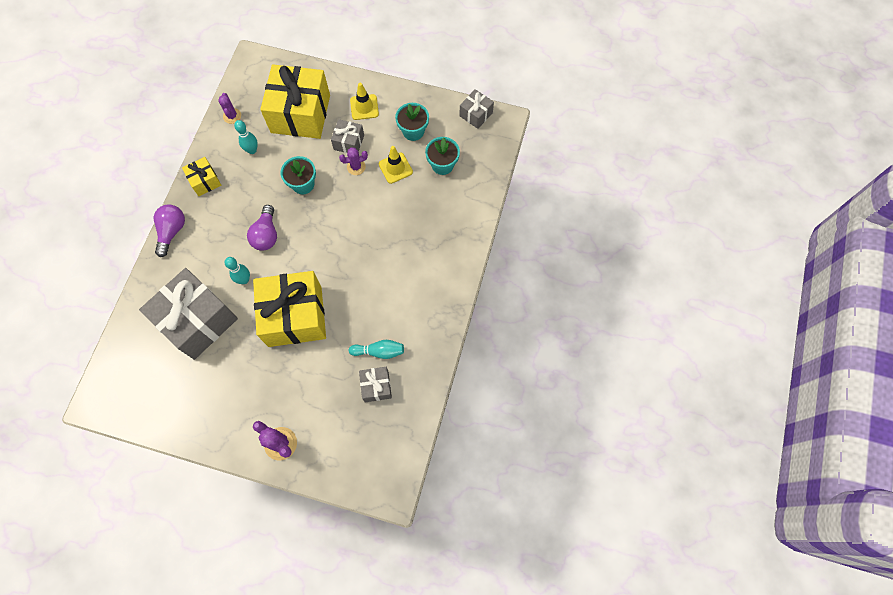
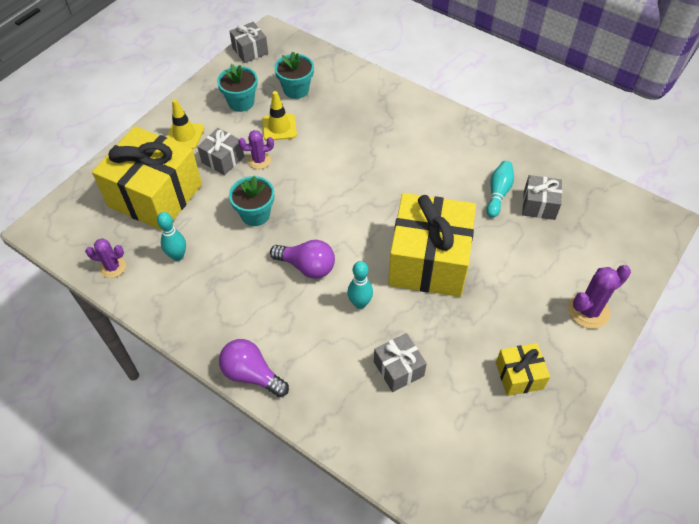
camera: 70 degrees left, 15 degrees down
grey gift [139,268,238,360] -> grey gift [374,333,427,392], size x0.47
yellow gift [182,157,221,196] -> yellow gift moved to [496,343,550,396]
purple cactus [339,148,368,175] -> purple cactus turned 75 degrees clockwise [238,130,274,169]

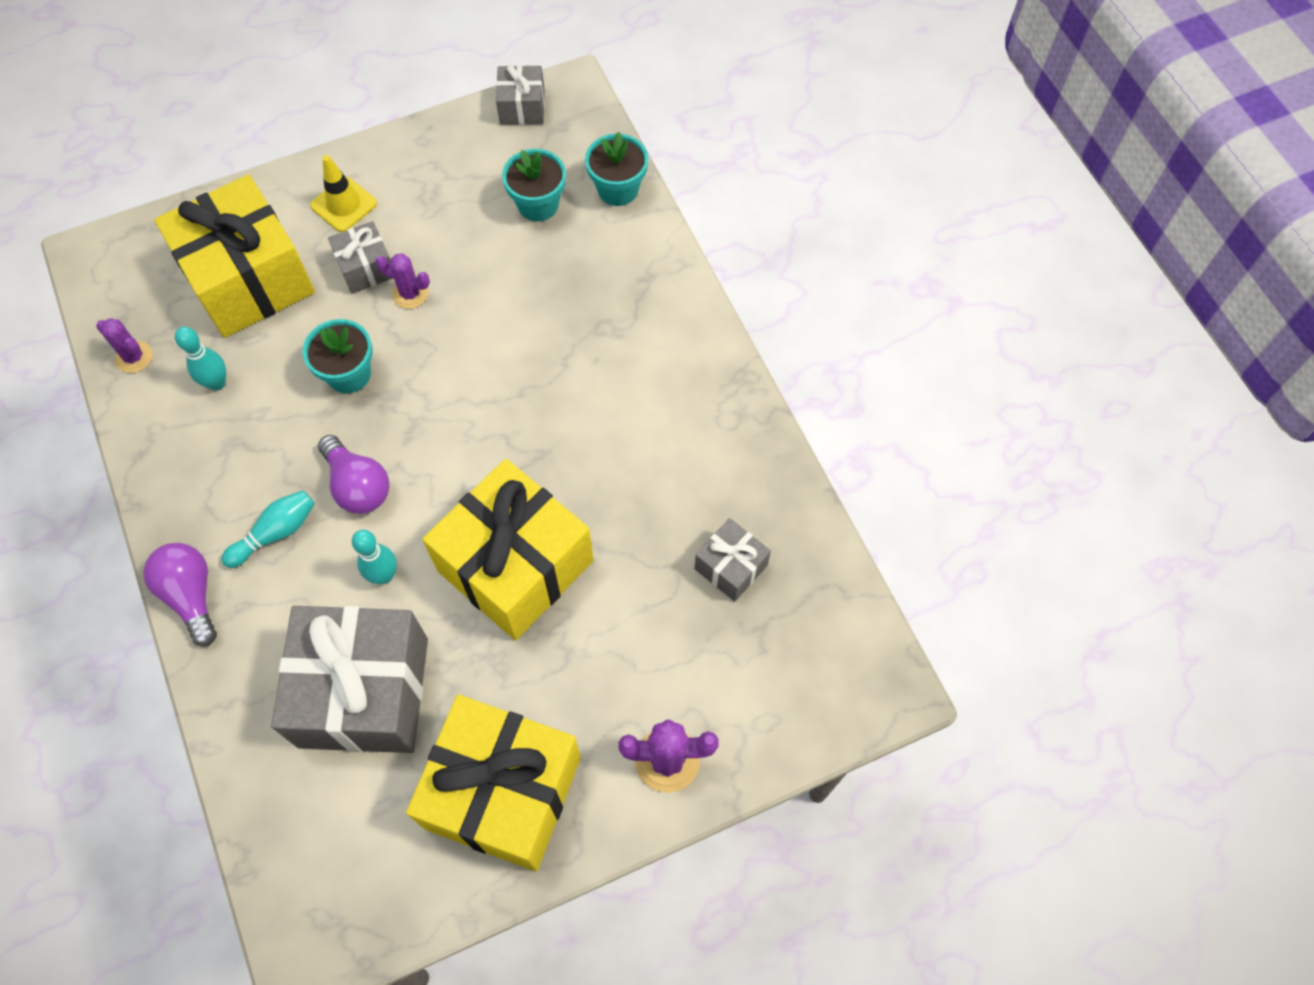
camera: 30 degrees right, 10 degrees up
turquoise flower pot [217,64,258,112] -> turquoise flower pot moved to [585,132,648,206]
yellow traffic cone [262,91,297,141] -> none
grey gift [374,333,427,392] -> grey gift [271,606,428,753], size x2.13
turquoise bowling pin [486,161,514,218] -> turquoise bowling pin moved to [221,490,315,568]
yellow gift [496,343,550,396] -> yellow gift [406,695,581,871], size x2.13

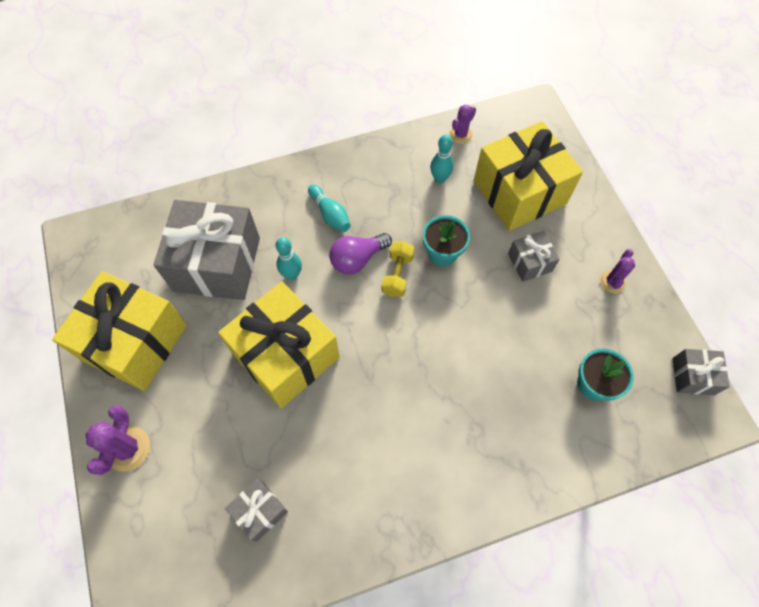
camera: 95 degrees right, 0 degrees up
purple light bulb [143,543,217,647] -> none
yellow traffic cone [310,155,377,232] -> none
purple cactus [375,254,430,309] -> purple cactus moved to [600,249,635,293]
turquoise flower pot [585,132,648,206] -> none
none -> yellow dumbbell [382,241,414,297]

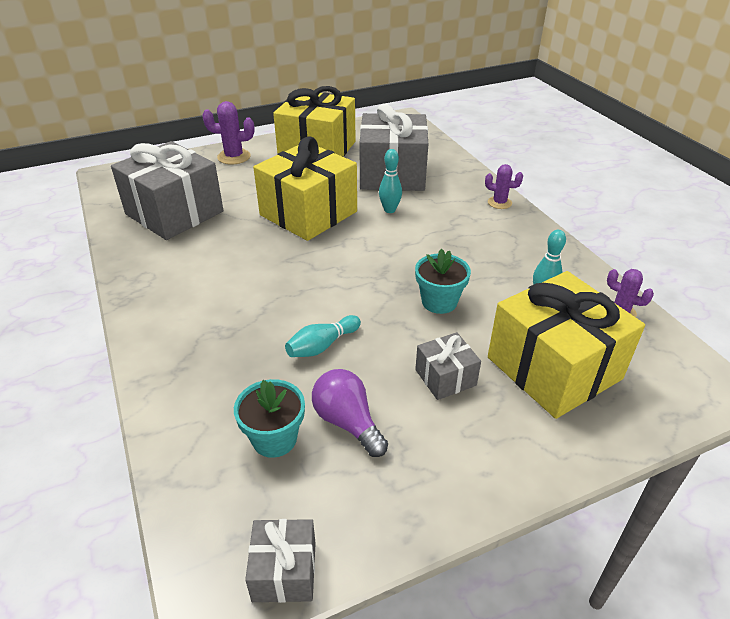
camera: 85 degrees right, 25 degrees down
grey gift [225,478,288,542] -> grey gift [111,141,224,240], size x2.13
turquoise bowling pin [308,184,351,232] -> turquoise bowling pin moved to [285,315,361,357]
purple light bulb [329,233,392,274] -> purple light bulb moved to [312,369,388,457]
yellow dumbbell [382,241,414,297] -> none
purple cactus [600,249,635,293] -> purple cactus moved to [485,164,523,209]

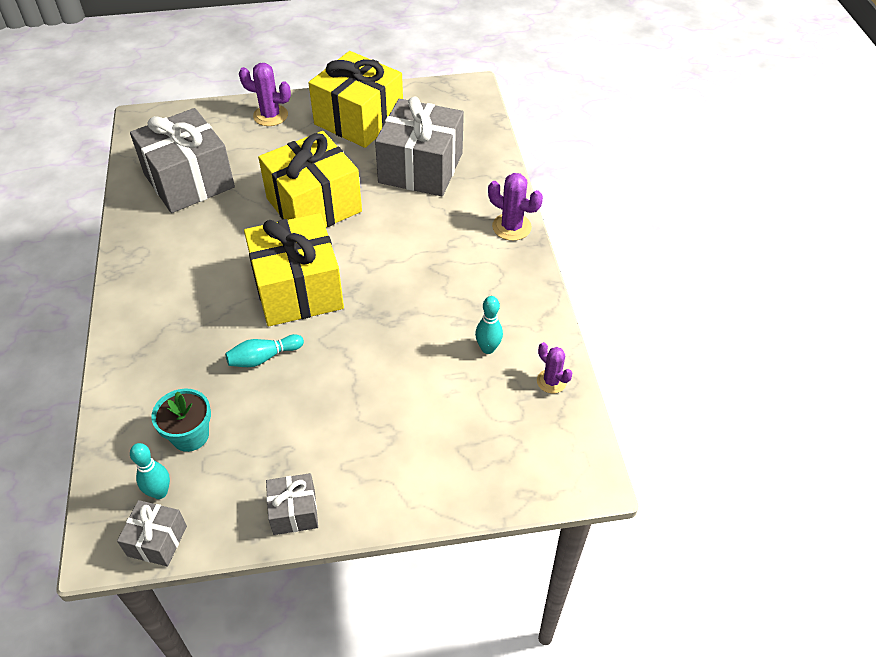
camera: 15 degrees right, 10 degrees up
purple light bulb [312,369,388,457] -> none
turquoise bowling pin [379,149,402,213] -> turquoise bowling pin moved to [130,443,170,499]
turquoise flower pot [415,249,471,314] -> none
grey gift [415,332,481,400] -> grey gift moved to [266,473,318,535]
purple cactus [485,164,523,209] -> purple cactus [488,173,543,241], size x1.52
yellow gift [488,271,645,419] -> yellow gift moved to [244,213,344,327]

